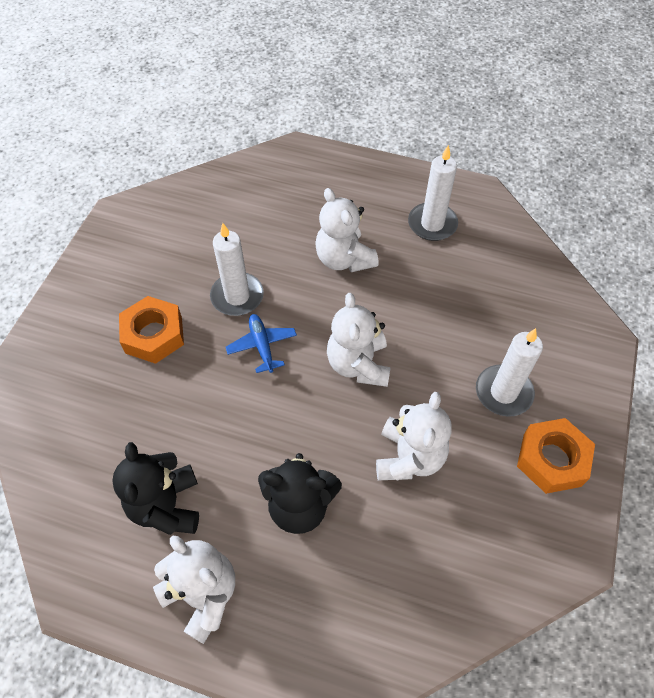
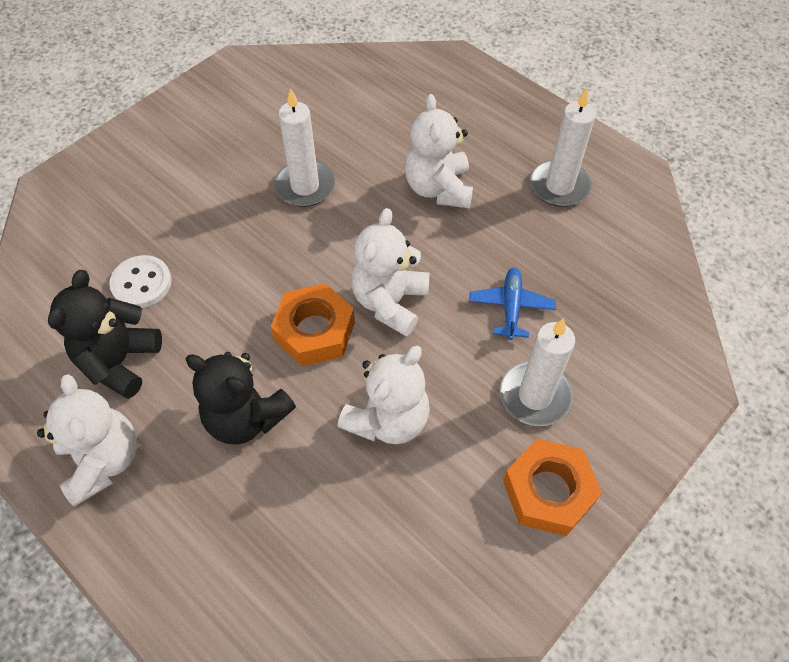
camera: 25 degrees right, 0 degrees up
orange nut [119,296,184,364] -> orange nut moved to [271,284,355,366]
blue plane [226,314,297,373] -> blue plane moved to [469,268,556,340]
none -> white button [109,255,172,308]

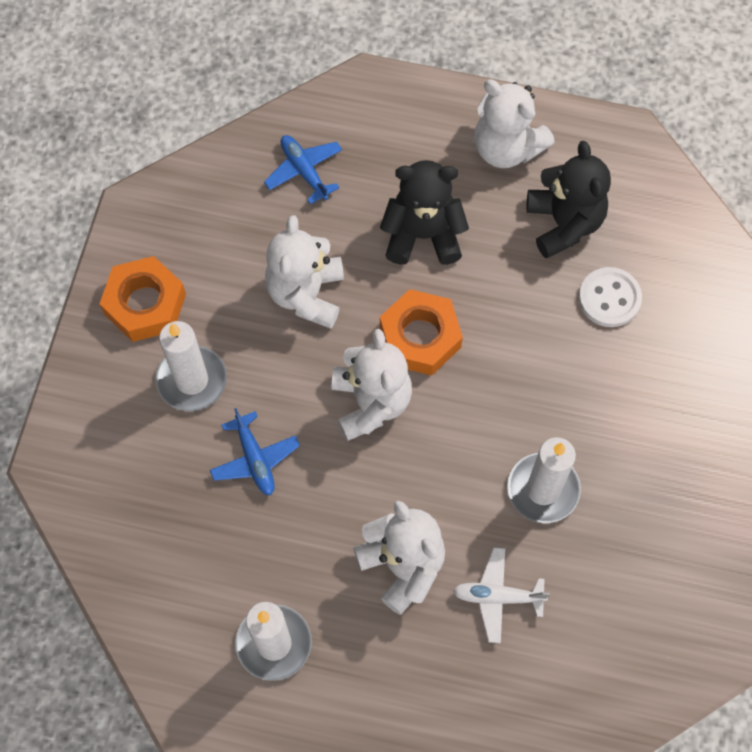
camera: 150 degrees right, 10 degrees up
none -> blue plane [264,135,342,204]
none -> white plane [453,547,550,643]

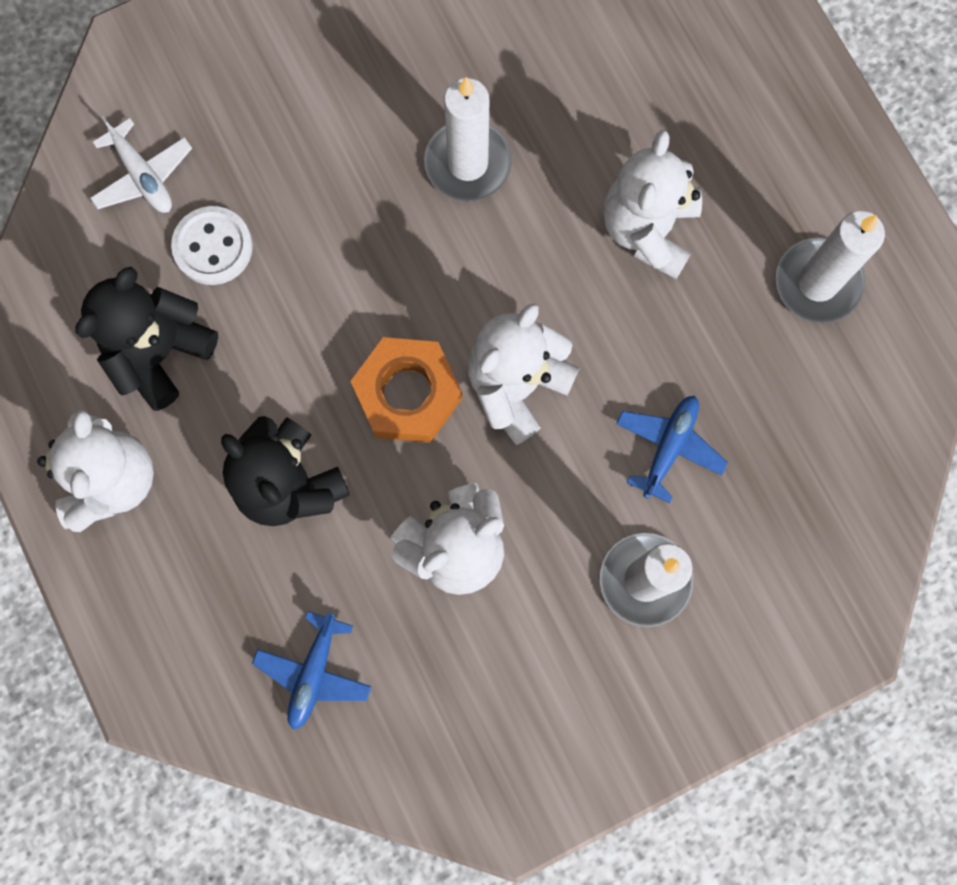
camera: 130 degrees left, 10 degrees up
orange nut [100,256,186,342] -> none
white plane [453,547,550,643] -> white plane moved to [90,116,192,213]

